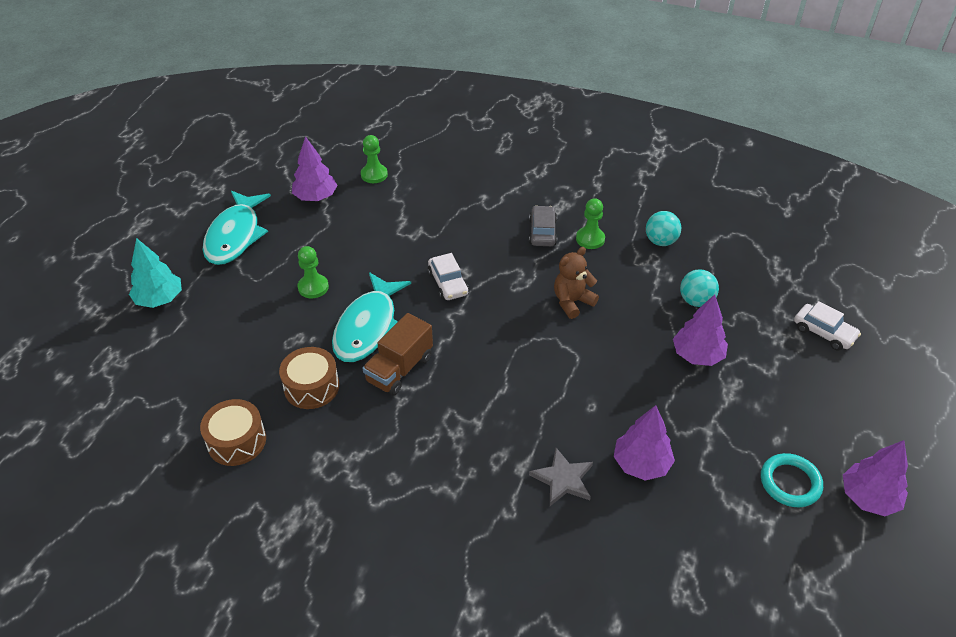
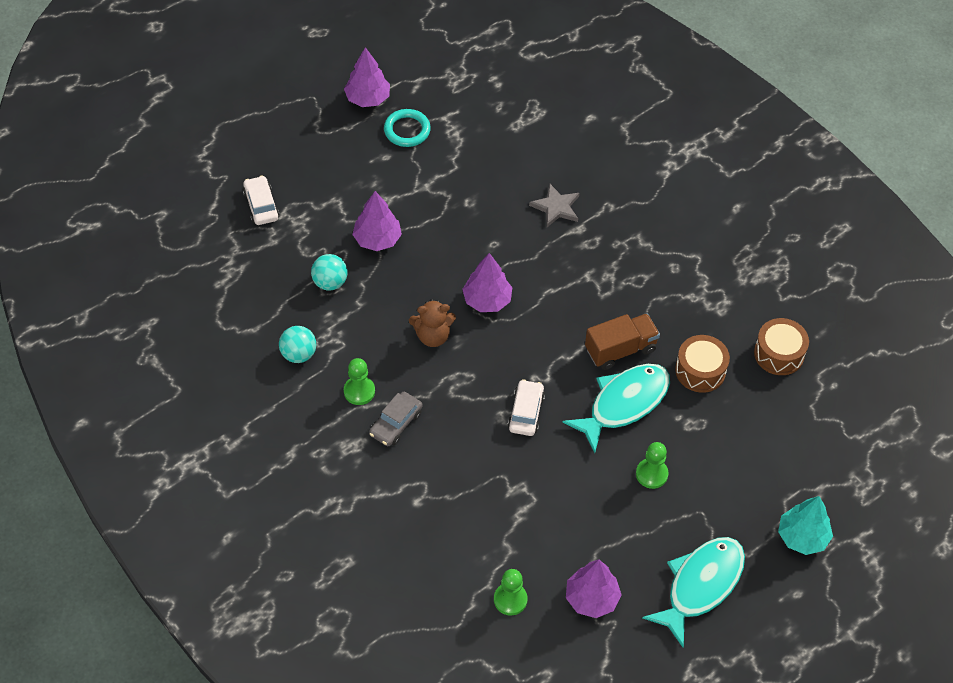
camera: 150 degrees left, 10 degrees up
purple tree [614,405,675,481] -> purple tree moved to [462,253,512,312]

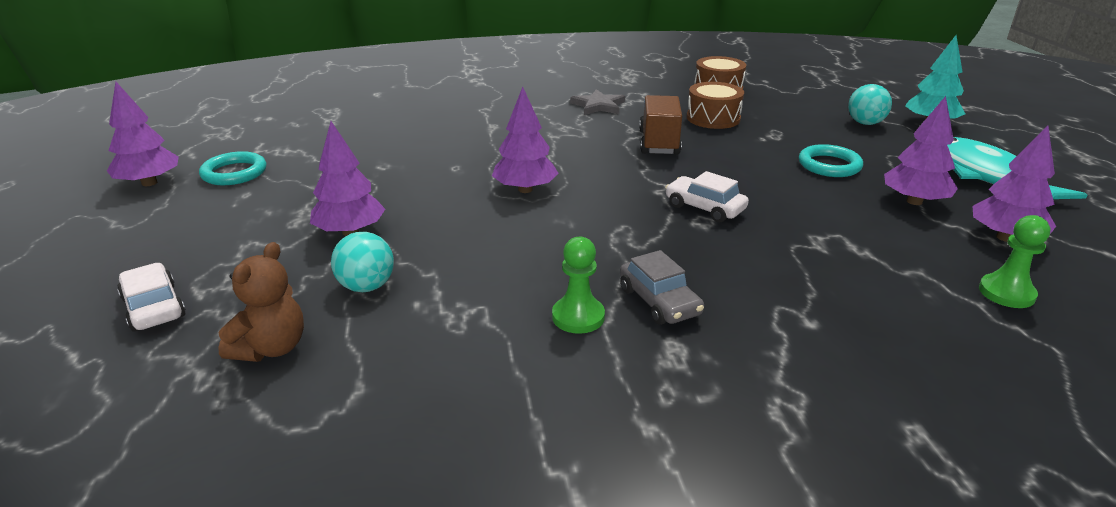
camera: 60 degrees left, 25 degrees down
white car [243,176,280,225] -> white car turned 45 degrees clockwise [117,263,186,332]
turquoise ball [279,326,316,363] -> turquoise ball moved to [848,84,892,125]
brown teddy bear [409,299,456,347] -> brown teddy bear moved to [218,242,304,362]
grey star [529,183,579,227] -> grey star moved to [570,89,625,115]
turquoise fish [562,364,670,453] -> none
green pawn [636,442,668,489] -> turquoise ring [799,144,863,177]
none -> purple tree [884,96,958,205]

